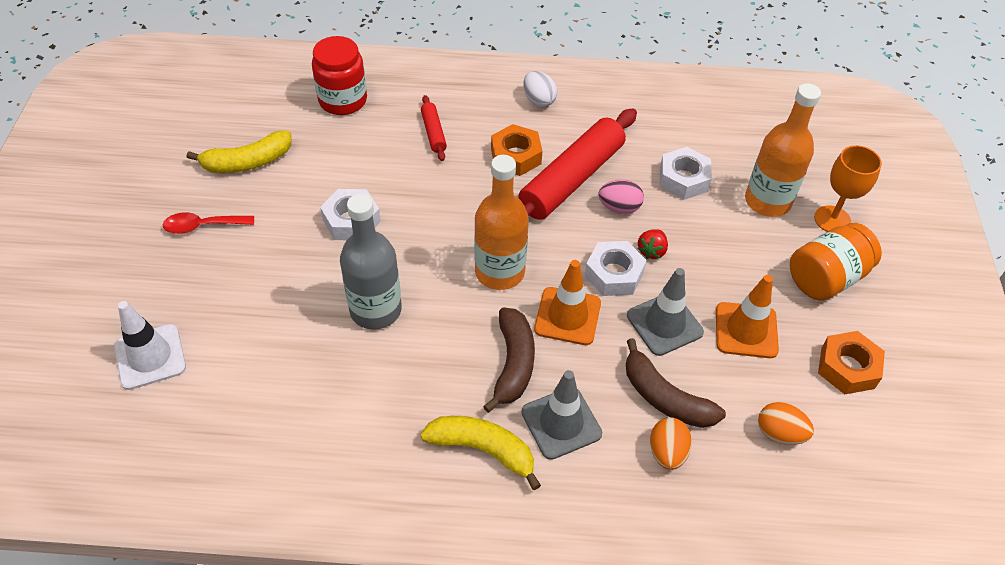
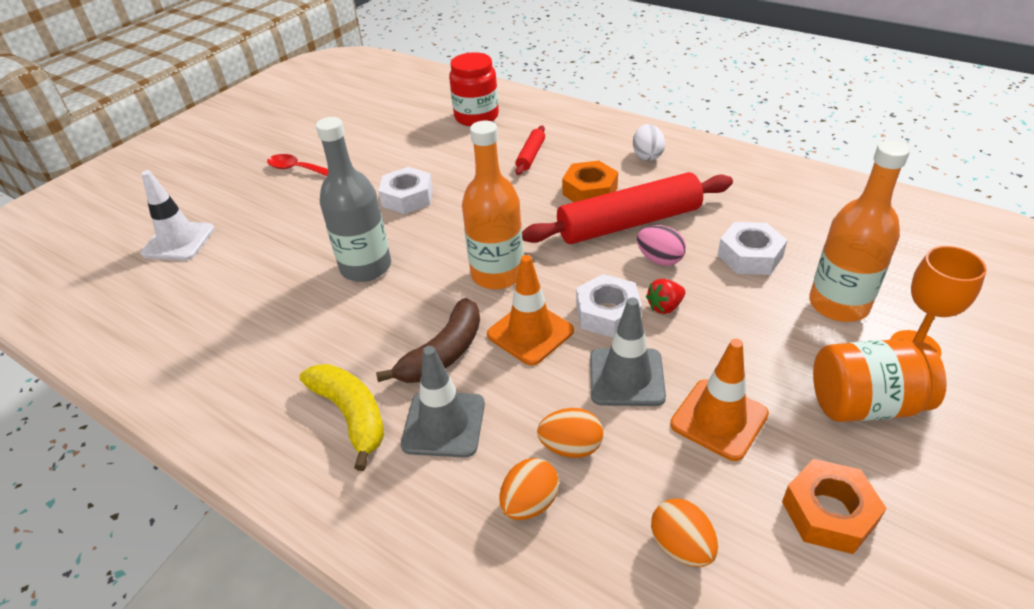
camera: 35 degrees right, 10 degrees down
yellow banana [187,131,292,173] -> none
brown banana [626,338,726,428] -> orange egg [537,408,603,458]

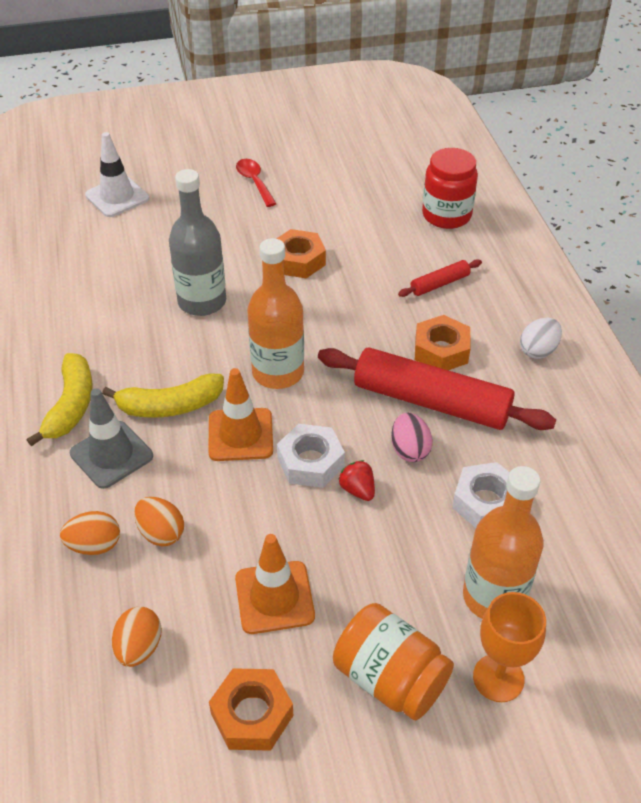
camera: 40 degrees right, 5 degrees up
brown banana [376,298,480,383] -> yellow banana [102,373,224,418]
white nut [379,167,433,214] -> orange nut [276,229,326,278]
grey traffic cone [590,298,666,406] -> none
red strawberry [646,279,685,314] -> red strawberry turned 45 degrees clockwise [338,460,375,501]

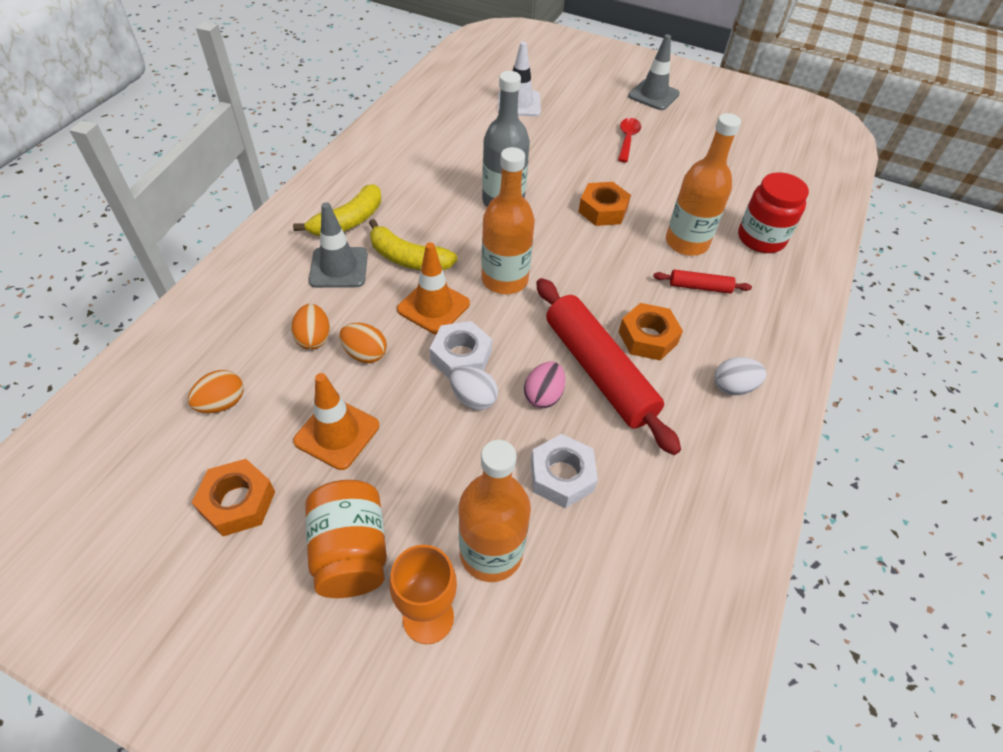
camera: 35 degrees right, 5 degrees up
orange egg [60,511,120,555] -> orange egg moved to [339,323,387,363]
red strawberry [338,460,375,501] -> white egg [450,367,498,410]
none -> grey traffic cone [628,34,680,110]
none -> orange bottle [666,113,741,256]

